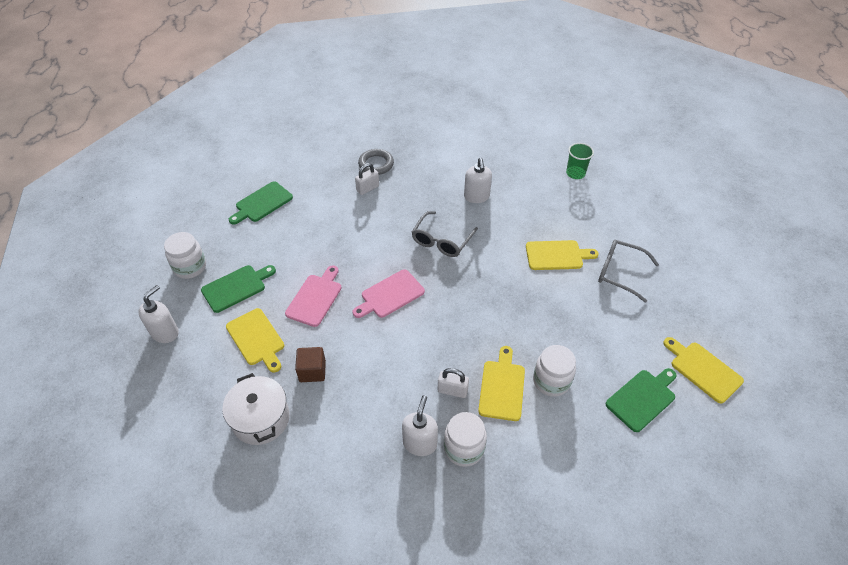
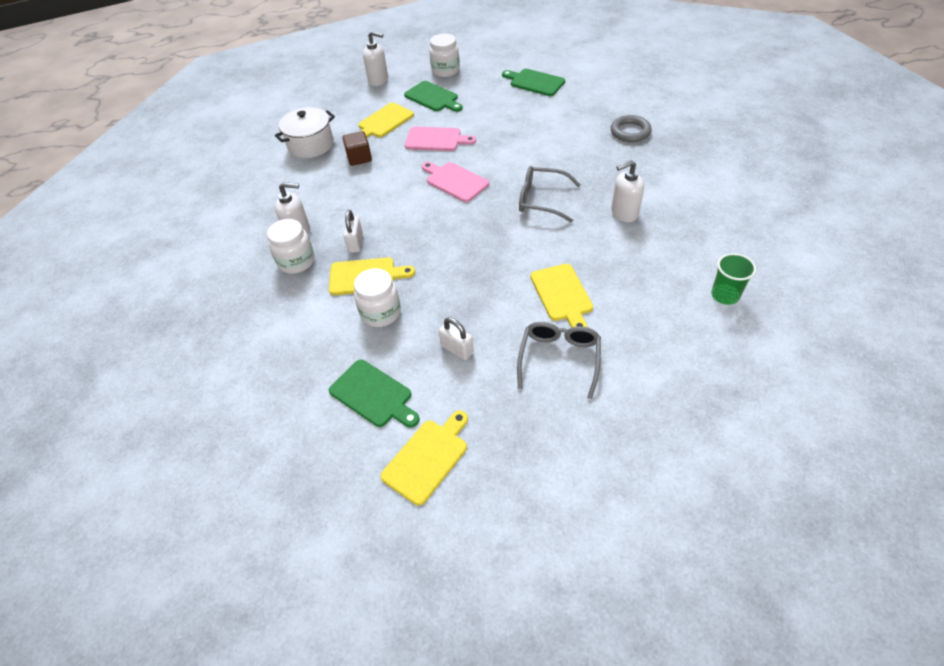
camera: 80 degrees right, 0 degrees up
white padlock [355,163,379,195] -> white padlock moved to [439,317,474,360]

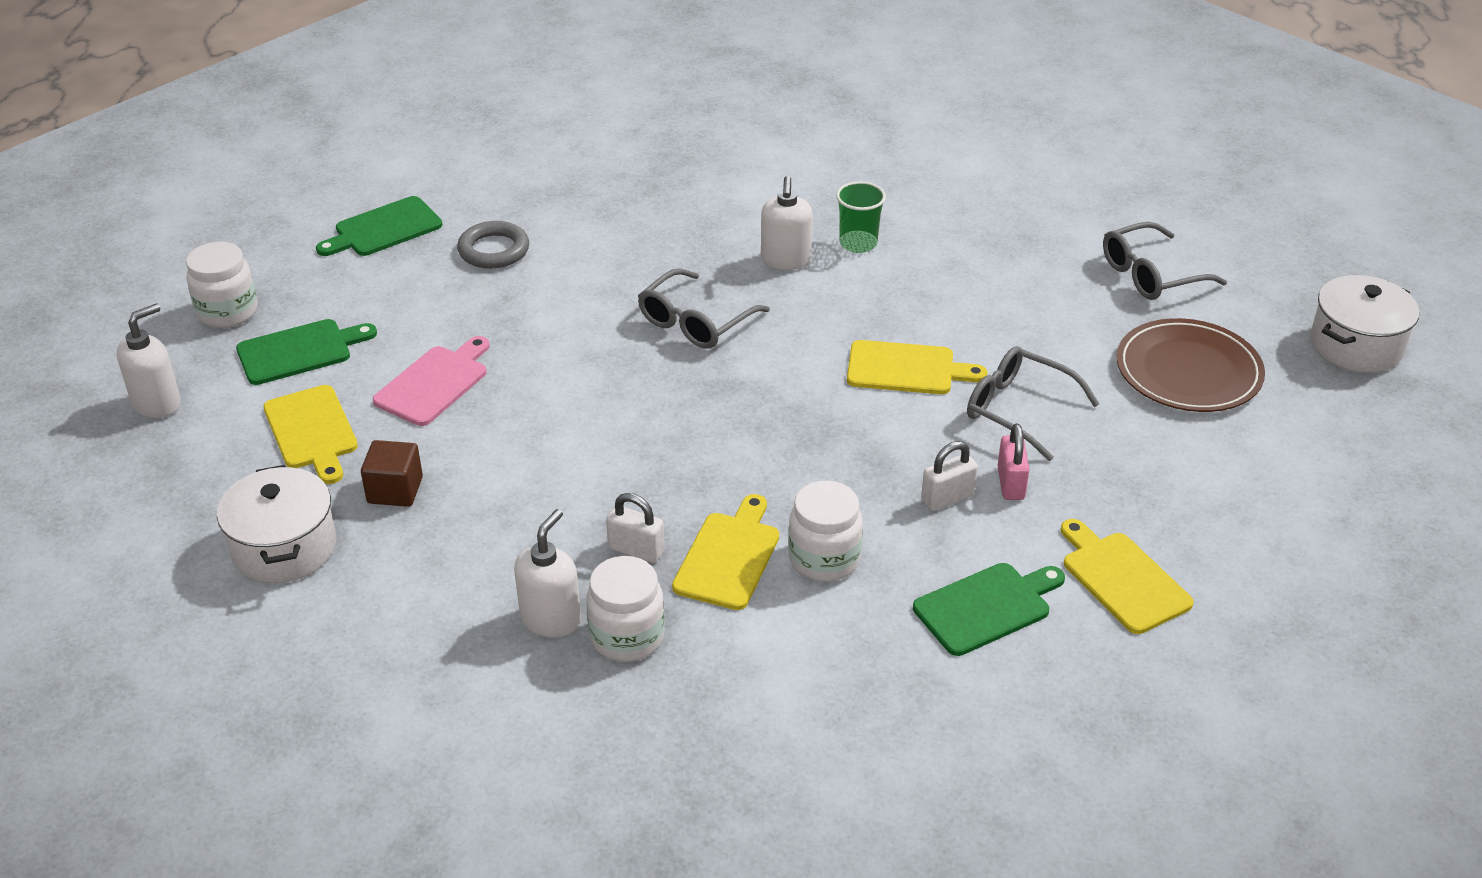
camera: 70 degrees left, 10 degrees down
pink cutting board [422,162,489,202] -> none
grey ring [611,115,652,142] -> grey ring moved to [457,221,529,269]
green cup [711,253,756,305] -> green cup moved to [836,181,886,253]
none -> pink padlock [997,424,1030,500]
none -> grey glasses [1103,222,1227,300]
none -> brown plate [1117,318,1265,412]
none -> white pot [1310,275,1419,373]

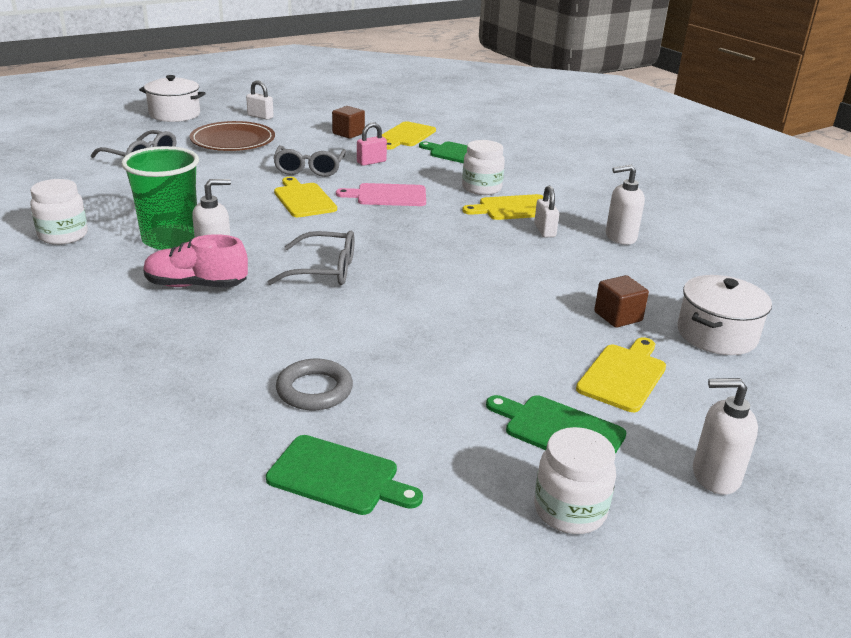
camera: 125 degrees left, 10 degrees down
pink cutting board [373,336,490,426] -> pink cutting board moved to [336,183,426,206]
white jar [586,556,665,662] -> white jar moved to [30,179,88,245]
green cup [836,181,886,253] -> green cup [121,146,199,250], size x1.79
white padlock [921,441,978,511] -> white padlock moved to [246,80,274,120]
none -> pink shoe [144,234,248,288]
none -> brown cube [332,106,365,139]

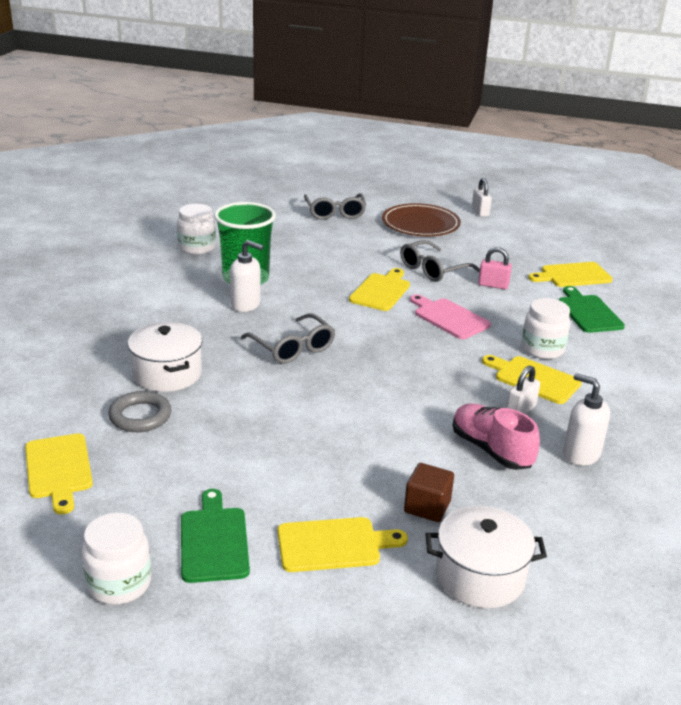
camera: 50 degrees right, 0 degrees up
white pot [139,75,206,122] -> white pot moved to [128,322,202,392]
pink shoe [144,234,248,288] -> pink shoe moved to [453,404,540,470]
green cutting board [266,435,423,515] -> yellow cutting board [25,433,93,515]
brown cube [332,106,365,139] -> none
white soap dispenser [693,378,758,495] -> none

